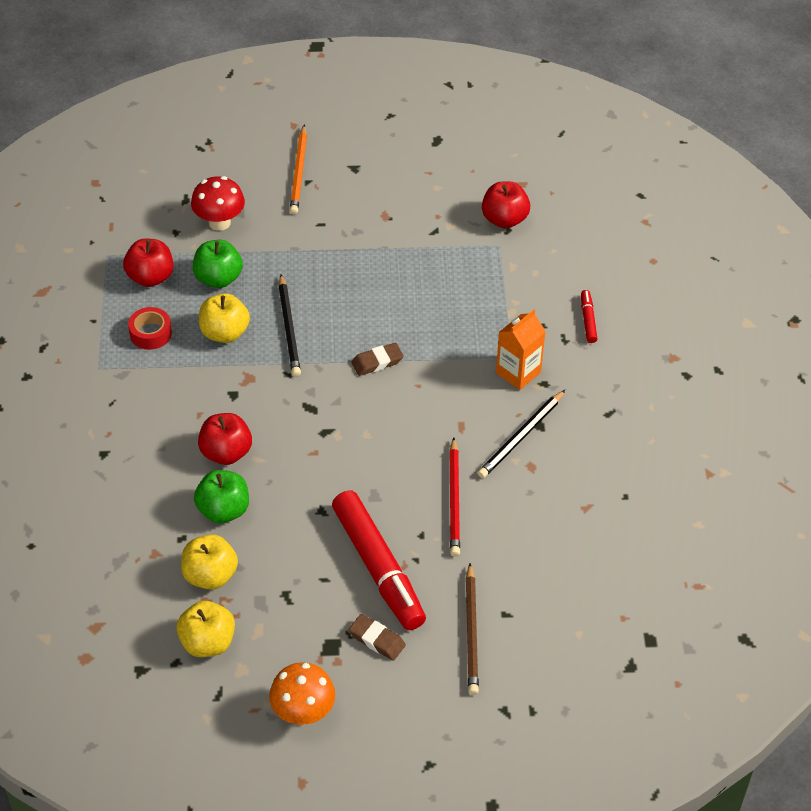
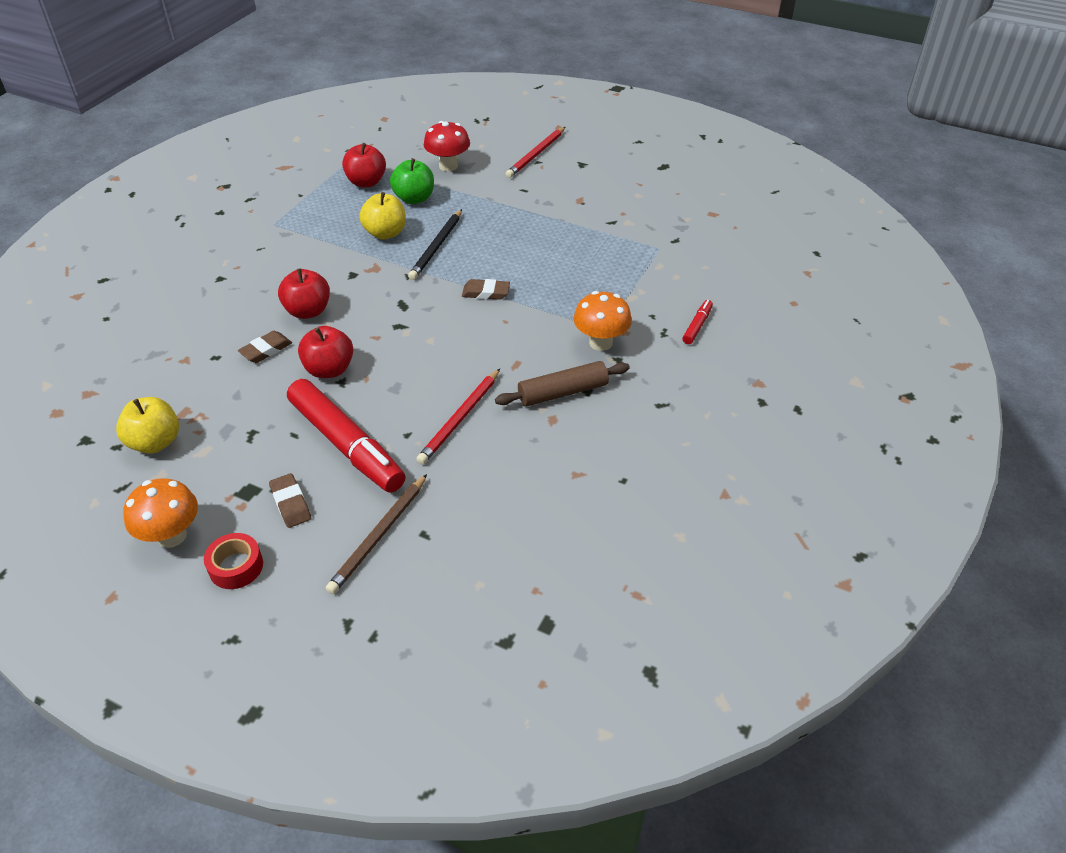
camera: 30 degrees right, 5 degrees down
red tape [128,307,172,350] -> red tape moved to [204,533,263,589]
yellow apple [181,534,238,590] -> none
green apple [194,470,249,523] -> brown eraser [238,331,292,363]
orange pencil [290,124,307,214] -> red pencil [506,127,565,178]
red marker [332,490,426,630] -> red marker turned 45 degrees counterclockwise [287,379,406,493]
black pencil [478,390,565,478] -> brown rolling pin [495,361,630,407]
red apple [482,181,530,229] -> red apple moved to [298,326,353,378]
orange carton [496,310,546,390] -> orange mushroom [573,291,632,351]

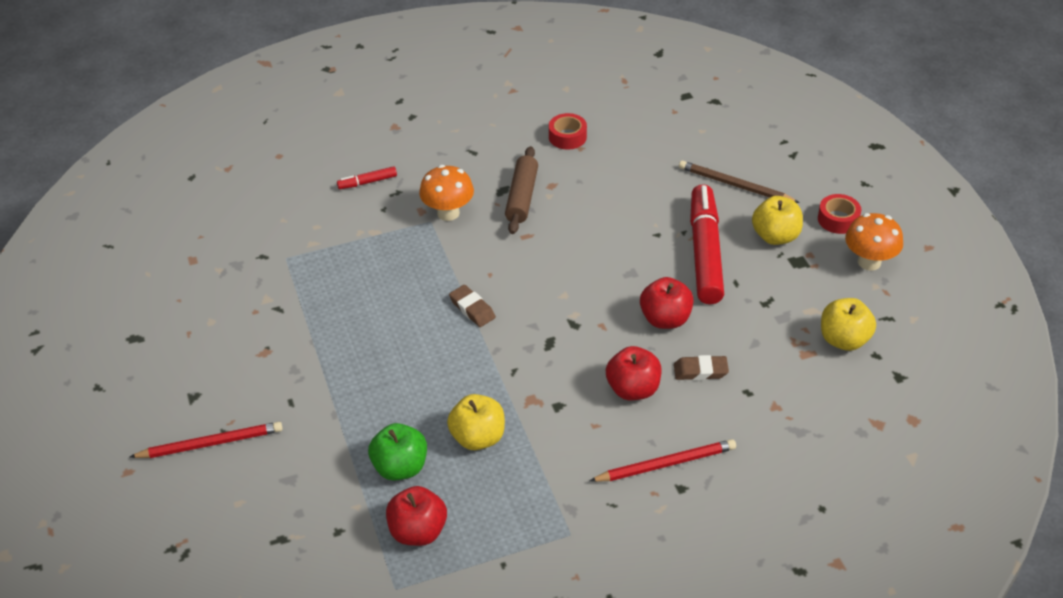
camera: 135 degrees left, 0 degrees up
brown eraser [269,473,311,528] -> yellow apple [752,196,803,245]
brown pencil [326,474,427,594] -> brown pencil turned 135 degrees counterclockwise [679,161,800,203]
black pencil [408,209,462,280] -> none
red pencil [416,369,500,465] -> red pencil moved to [589,439,736,482]
red mushroom [424,121,470,171] -> none
brown rolling pin [495,361,630,407] -> brown rolling pin turned 75 degrees clockwise [505,146,538,234]
none -> red tape [549,113,587,150]

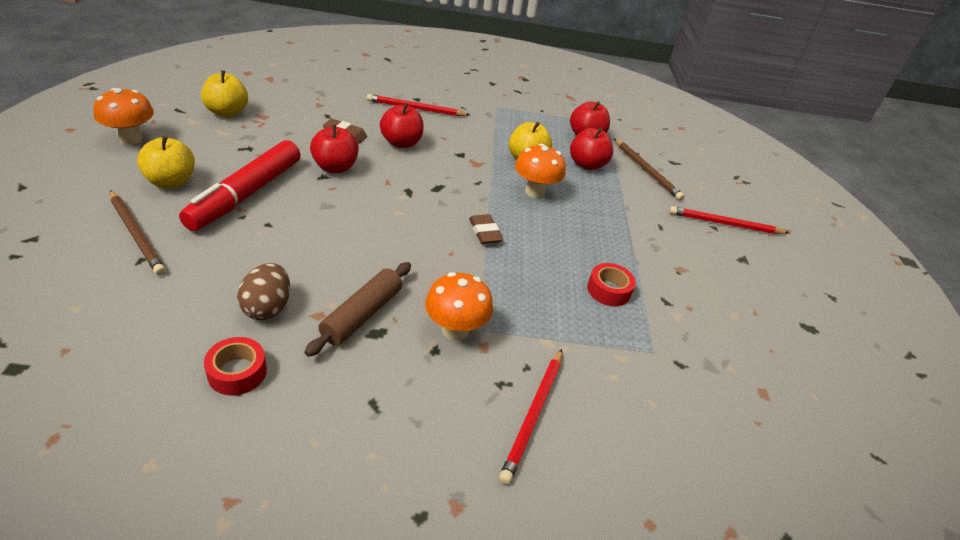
camera: 165 degrees left, 5 degrees down
red marker [337,166,397,189] -> red pencil [499,349,562,485]
green apple [368,423,427,481] -> red apple [570,128,613,170]
red tape [818,194,861,234] -> red tape moved to [587,263,636,306]
none -> brown egg [237,263,290,320]
none -> orange mushroom [515,144,566,198]
none -> brown pencil [614,139,684,200]

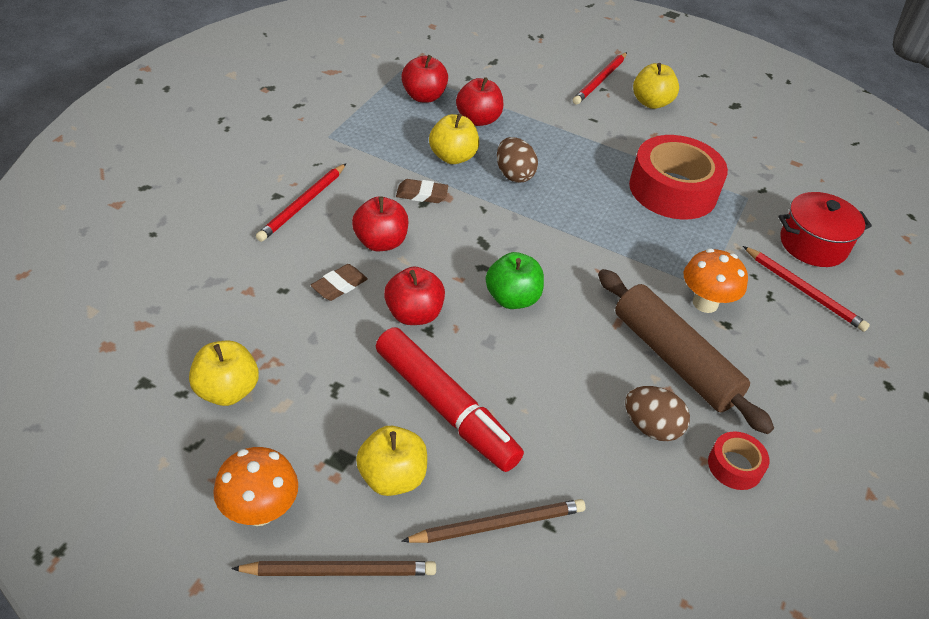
camera: 65 degrees left, 5 degrees up
brown rolling pin [305,262,411,357] -> brown rolling pin [598,269,774,434], size x1.52
brown eraser [469,214,503,244] -> brown eraser moved to [396,179,448,203]
orange mushroom [515,144,566,198] -> brown egg [497,137,538,183]
red tape [587,263,636,306] -> red tape [629,135,728,220], size x2.16
brown pencil [614,139,684,200] -> brown pencil moved to [231,561,436,576]
none -> green apple [485,252,544,309]
none -> yellow apple [633,63,679,109]
none -> red pot [778,192,872,267]

